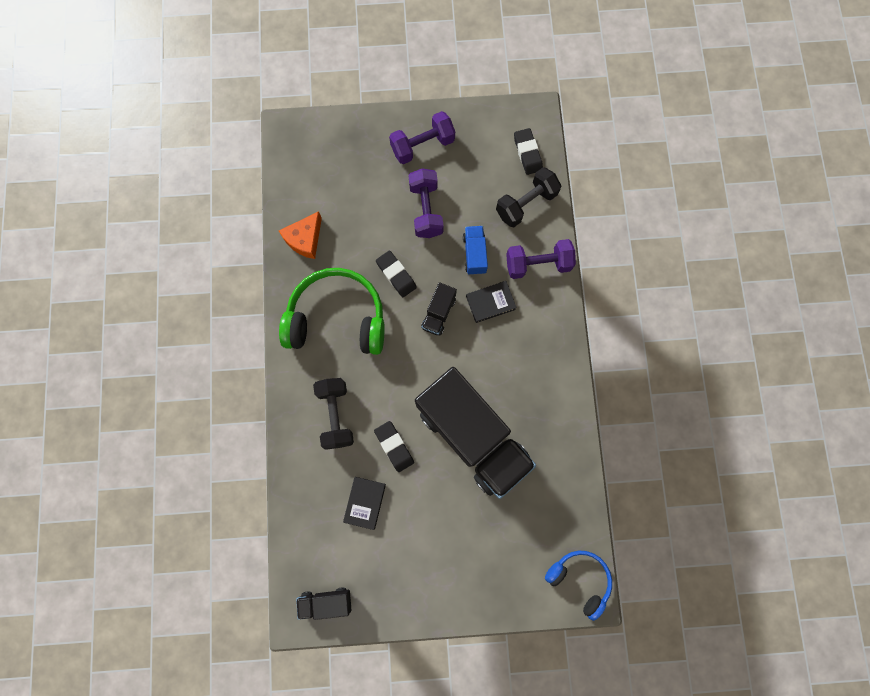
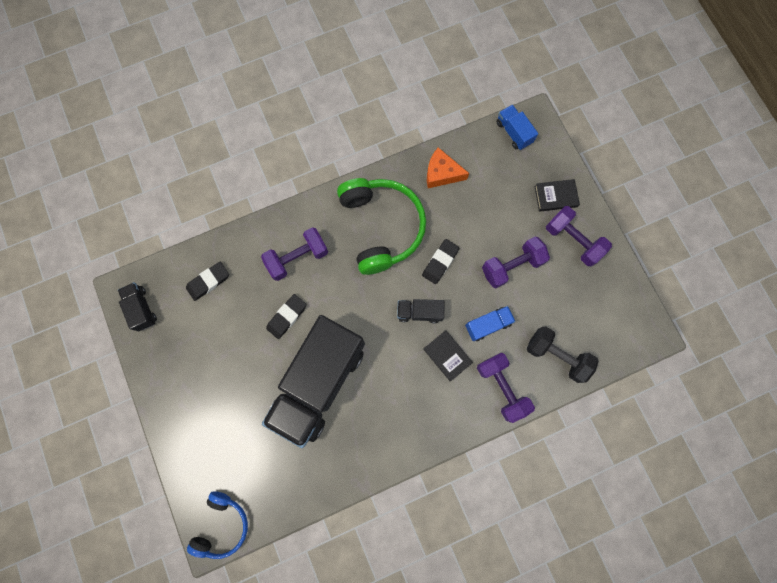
camera: 70 degrees right, 0 degrees up
black dumbbell [313,378,354,450] -> purple dumbbell [261,227,328,281]
black book [343,477,386,530] -> black book moved to [534,179,580,212]
black eraser [514,128,543,175] -> black eraser moved to [186,262,229,301]
none -> blue truck [496,105,538,150]

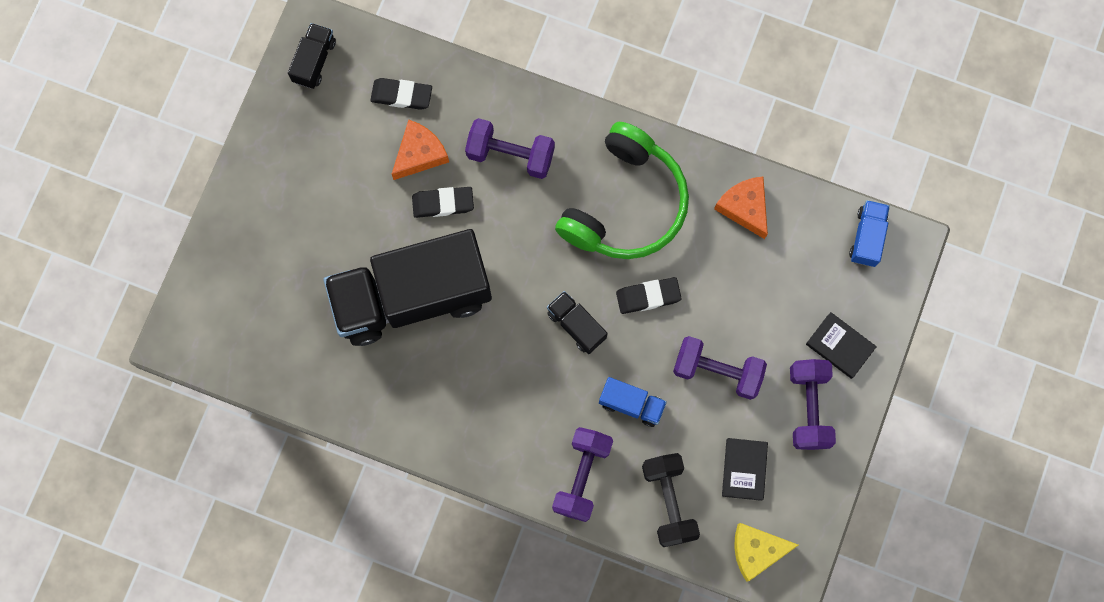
camera: 45 degrees right, 0 degrees up
blue headphones [187,491,248,559] -> none
black book [423,330,473,381] -> black book moved to [722,438,768,501]
none -> orange cheese [392,120,449,180]
none -> yellow cheese [734,523,798,582]

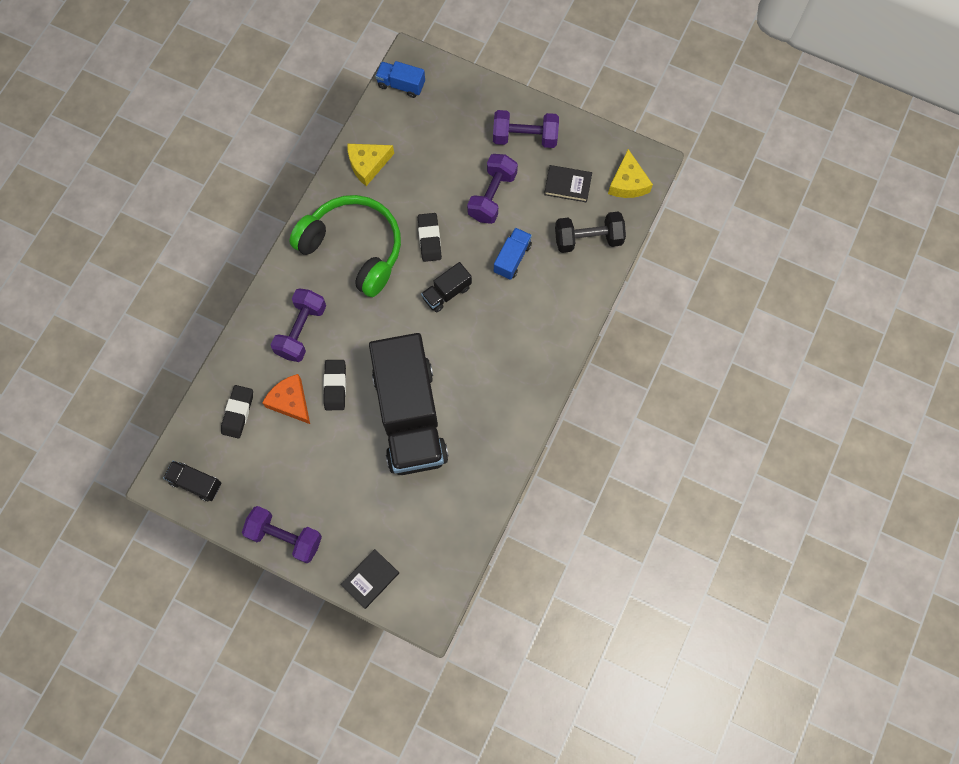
camera: 85 degrees left, 5 degrees down
purple dumbbell [552,427,613,522] -> purple dumbbell moved to [242,506,322,563]
orange cheese [714,177,768,239] -> yellow cheese [347,144,394,186]
black book [806,312,877,379] -> black book moved to [341,549,399,609]

